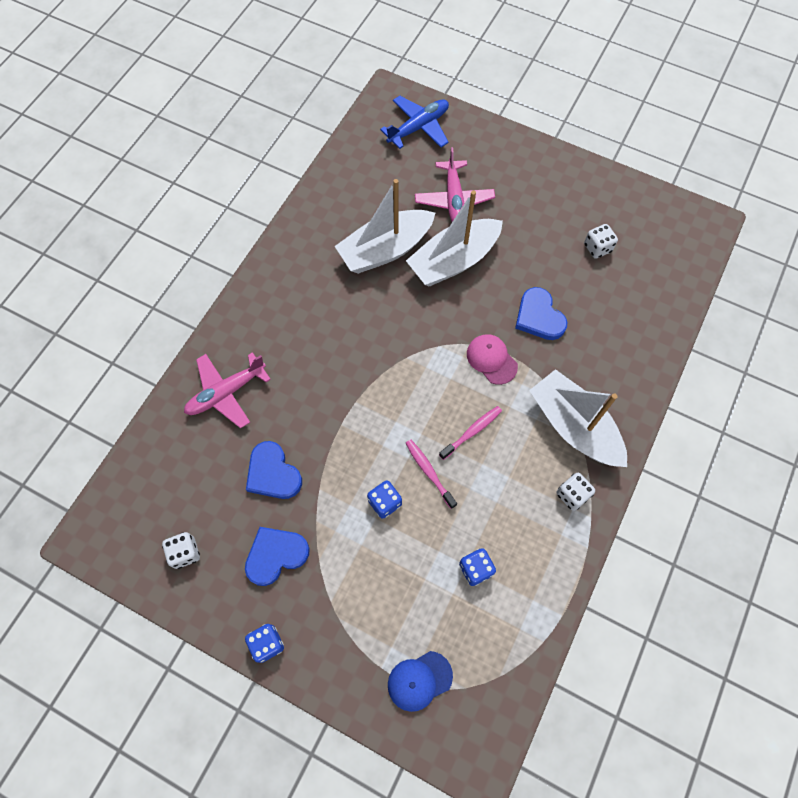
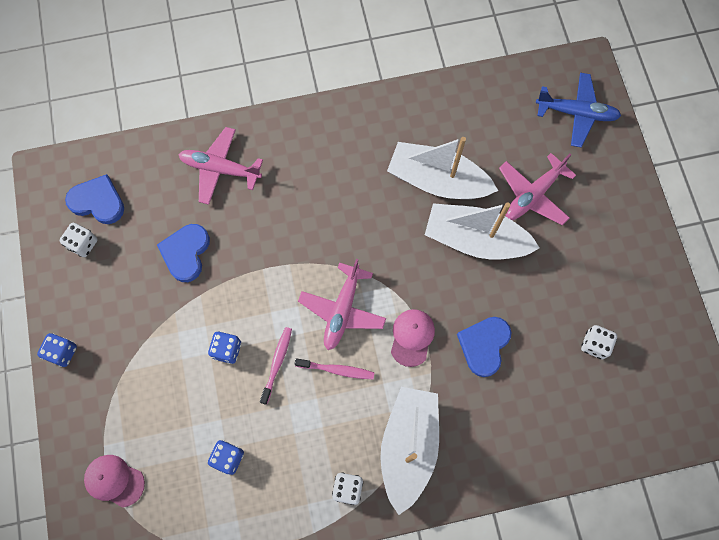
camera: 50 degrees right, 5 degrees up
blue heart [245,527,310,586] -> blue heart moved to [65,174,124,224]
blue cap [388,651,453,712] -> pink cap [84,455,145,508]
none -> pink plane [298,259,386,350]

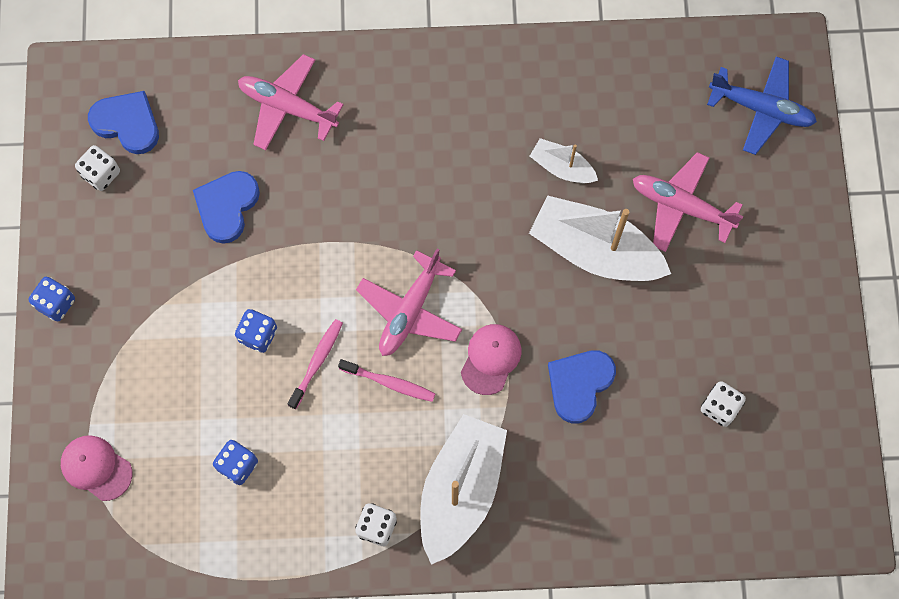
camera: 10 degrees right, 0 degrees up
white boat [387,137,498,199] -> white boat [530,138,598,183], size x0.51
pink plane [499,153,576,225] -> pink plane turned 60 degrees clockwise [633,152,743,252]

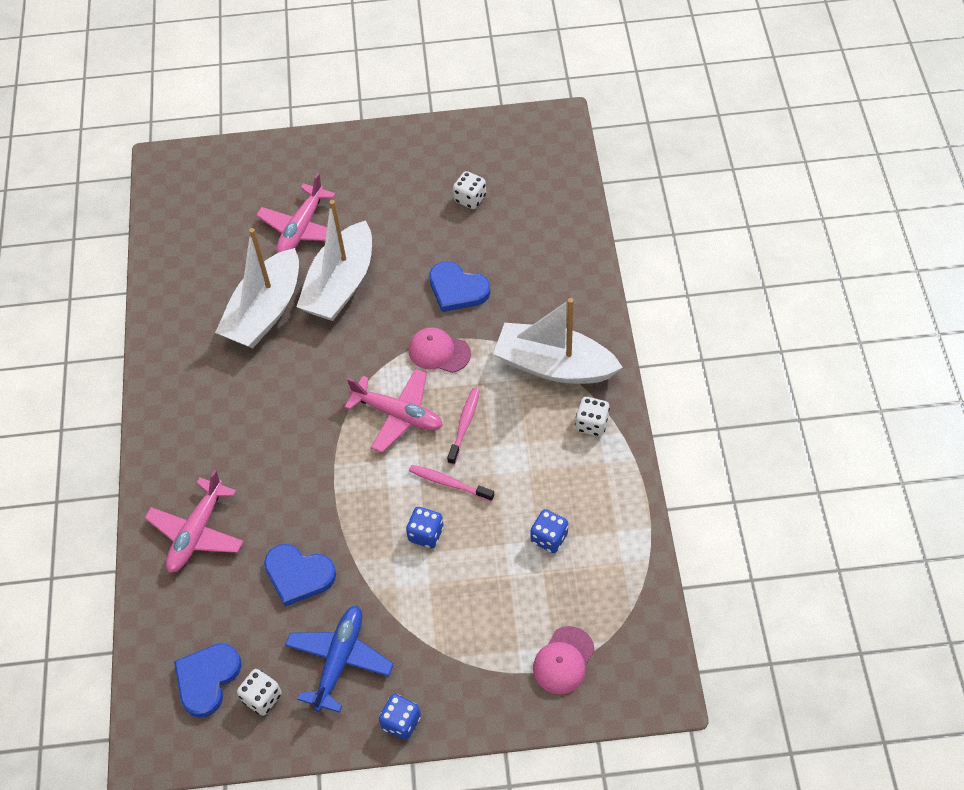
camera: 90 degrees left, 15 degrees down
white boat [530,138,598,183] -> white boat [215,228,299,348], size x1.96
blue plane [707,57,817,155] -> blue plane moved to [285,605,394,713]

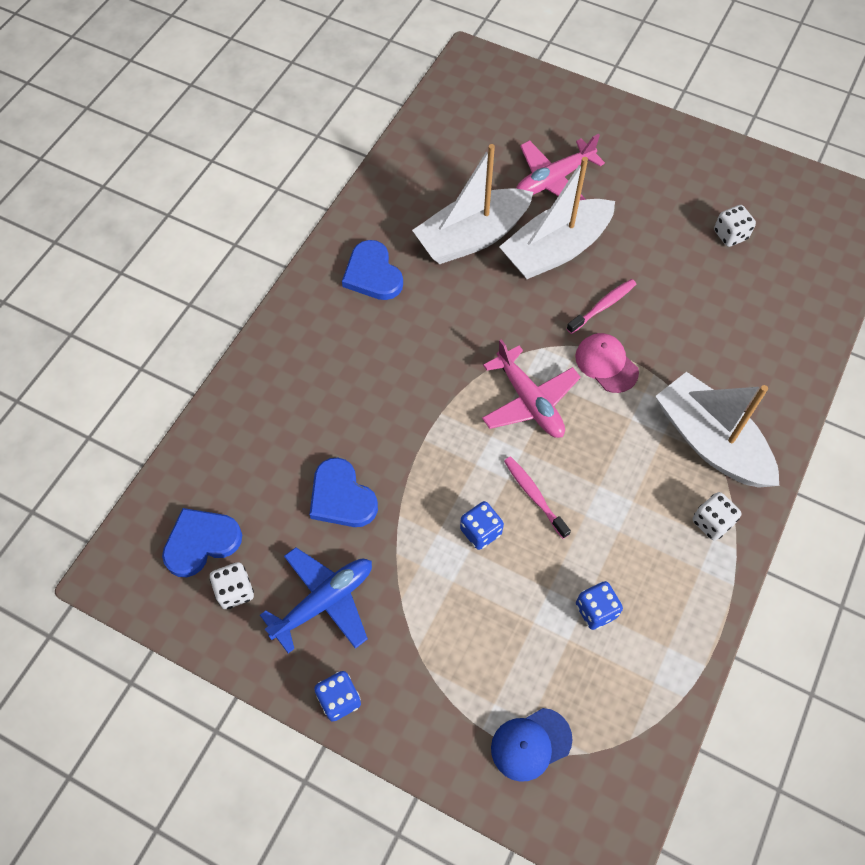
camera: 30 degrees right, 5 degrees up
pink plane [145,470,244,573] -> none
blue heart [429,261,490,312] -> blue heart moved to [342,240,403,300]
pink toothbrush [447,388,480,465] -> pink toothbrush moved to [566,279,636,334]
pink cap [533,626,595,694] -> blue cap [491,708,572,782]

